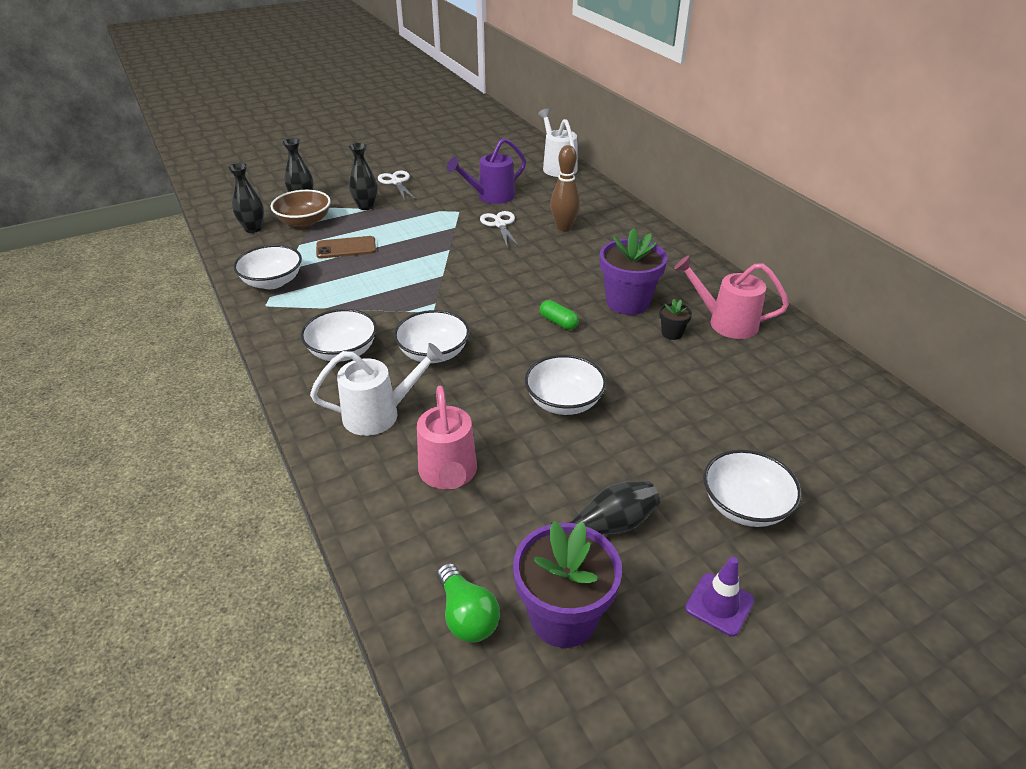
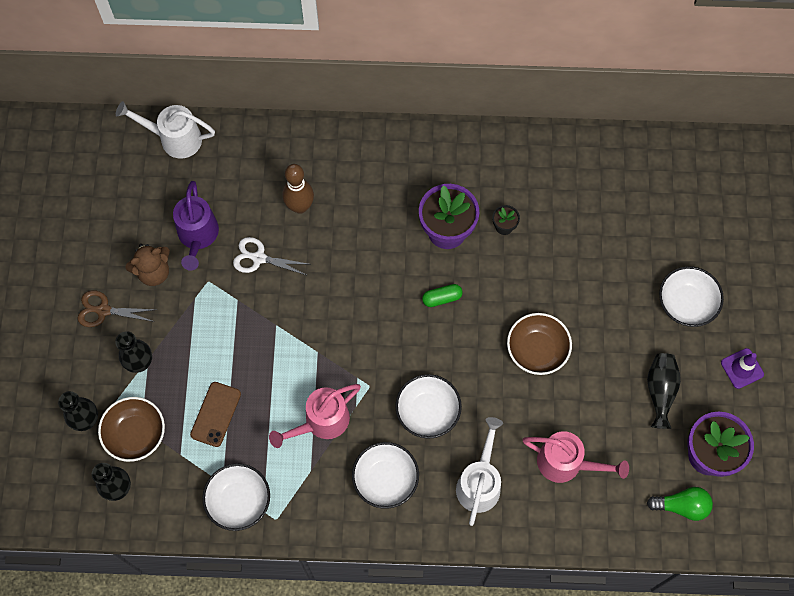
camera: 60 degrees left, 30 degrees up
white scissors [377,171,415,200] -> brown scissors [78,291,156,327]
white bowl [525,355,607,415] -> brown bowl [507,313,572,375]
pink watering can [674,256,789,339] -> pink watering can moved to [269,384,361,448]
none -> brown teddy bear [125,244,170,286]

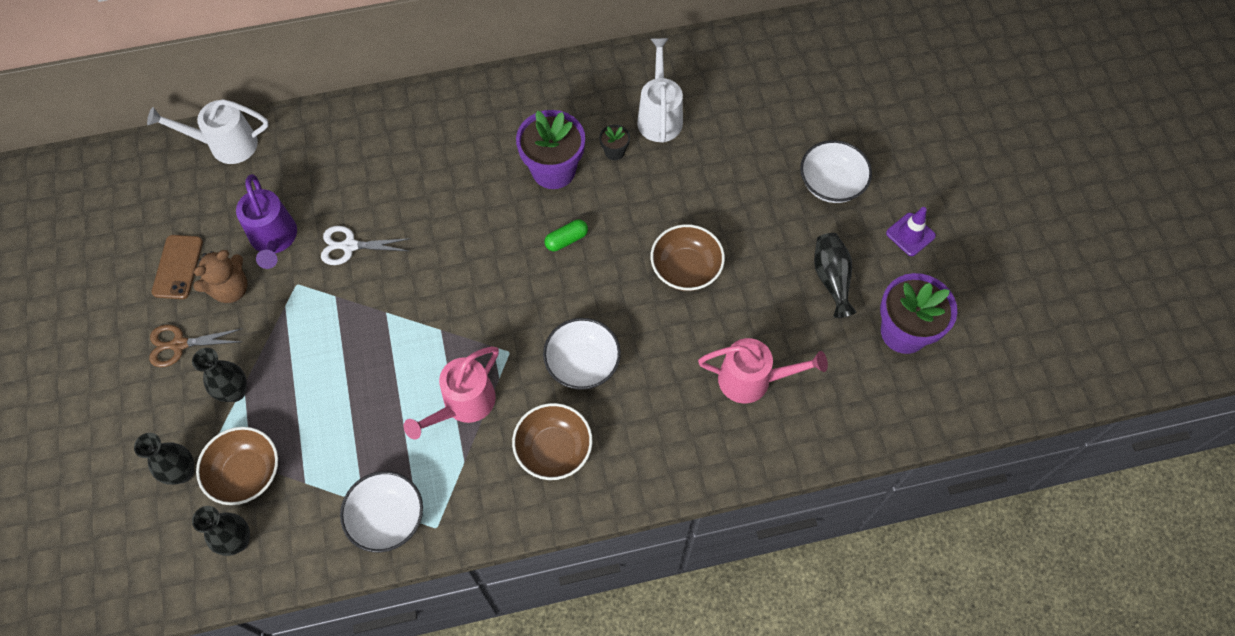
camera: 15 degrees left, 5 degrees down
brown phone [190,382,241,447] -> brown phone moved to [152,235,203,299]
brown bowling pin [283,164,314,214] -> none
white bowl [352,442,419,509] -> brown bowl [512,403,592,480]
white watering can [456,417,503,526] -> white watering can moved to [637,38,683,143]
green light bulb [647,487,713,521] -> none

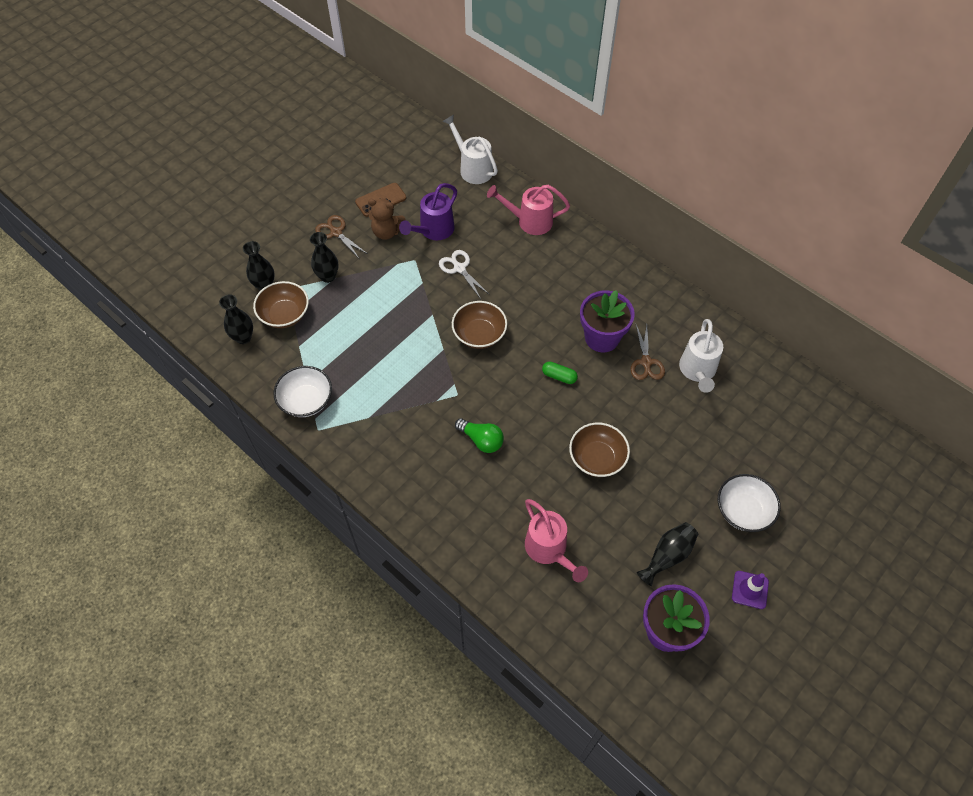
camera: 55 degrees right, 5 degrees down
pink watering can [404,347,499,440] -> pink watering can moved to [487,185,570,235]
brown bowl [512,403,592,480] -> brown bowl moved to [452,301,507,349]
white bowl [543,318,621,390] -> green light bulb [455,418,504,453]
black flower pot [599,124,630,160] -> brown scissors [631,325,665,380]
white watering can [637,38,683,143] -> white watering can turned 135 degrees clockwise [679,319,723,393]

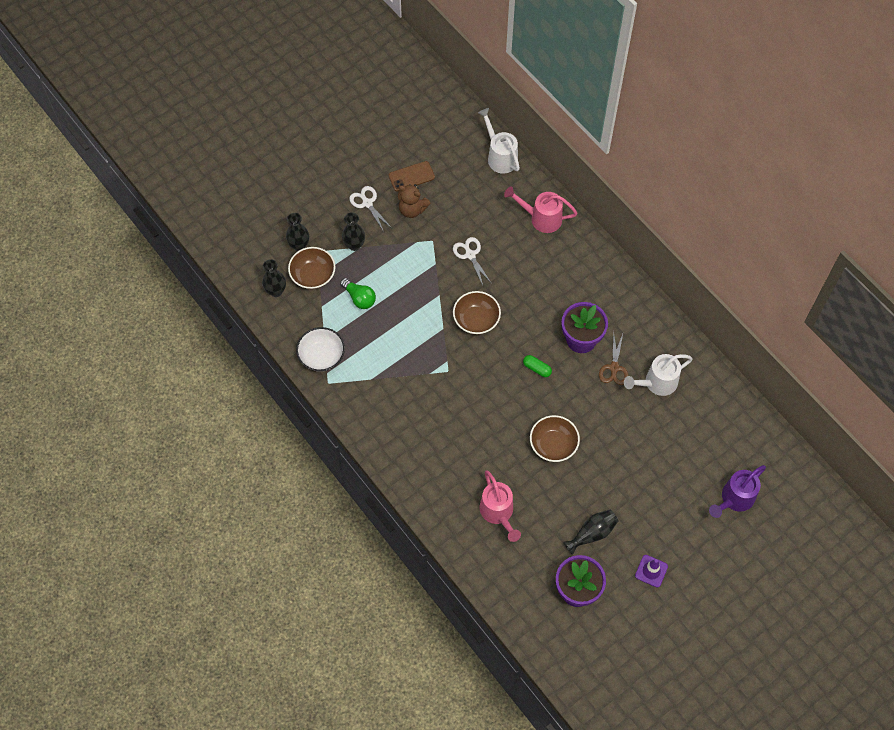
camera: 10 degrees right, 5 degrees up
brown scissors [315,215,368,258] -> white scissors [349,186,391,232]
purple watering can [399,183,457,240] -> purple watering can moved to [709,465,766,518]
green light bulb [455,418,504,453] -> green light bulb moved to [340,278,376,309]
white watering can [679,319,723,393] -> white watering can turned 45 degrees clockwise [624,354,693,396]
white bowl [718,474,781,532] -> none

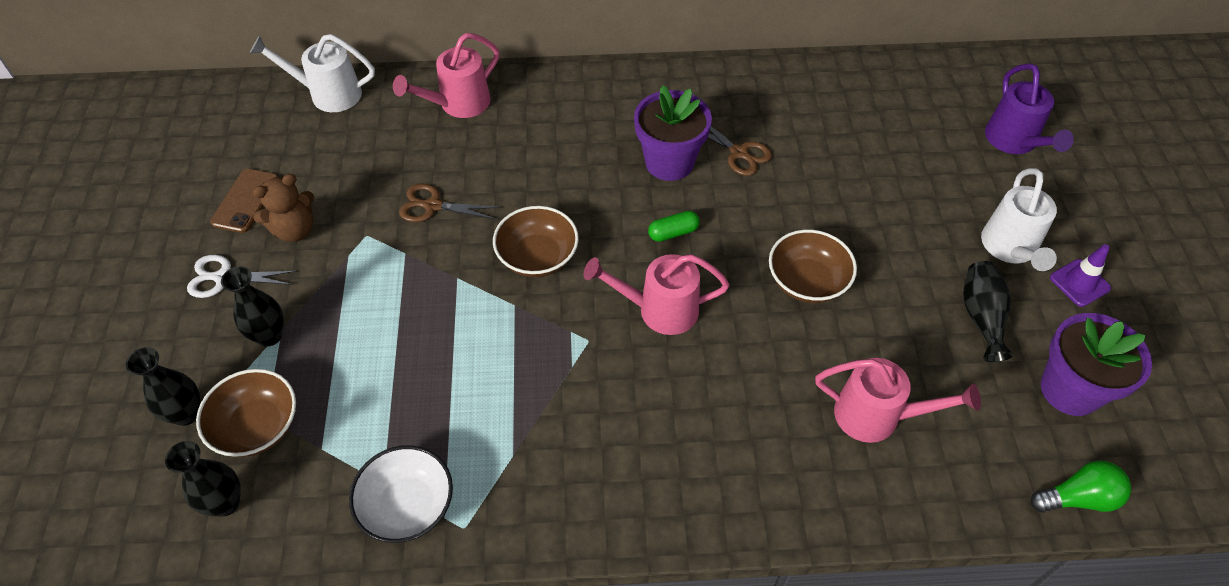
camera: 55 degrees left, 10 degrees down
green light bulb [340,278,376,309] -> green light bulb moved to [1031,460,1131,513]
white scissors [453,237,492,288] -> brown scissors [399,183,501,222]
white watering can [624,354,693,396] -> white watering can moved to [981,168,1057,271]
none -> pink watering can [584,254,729,335]

